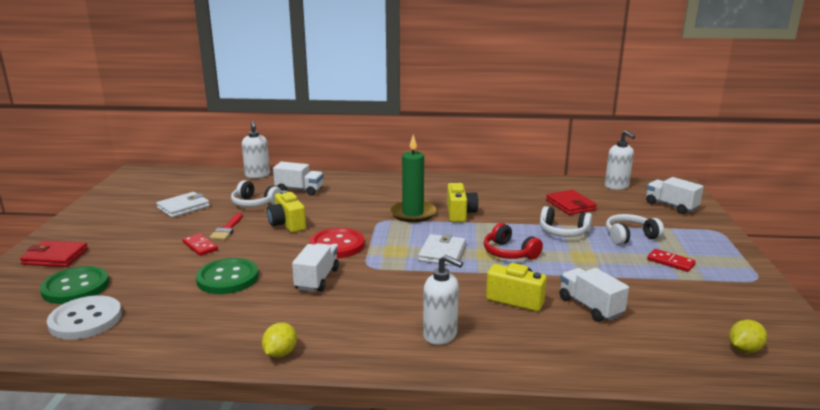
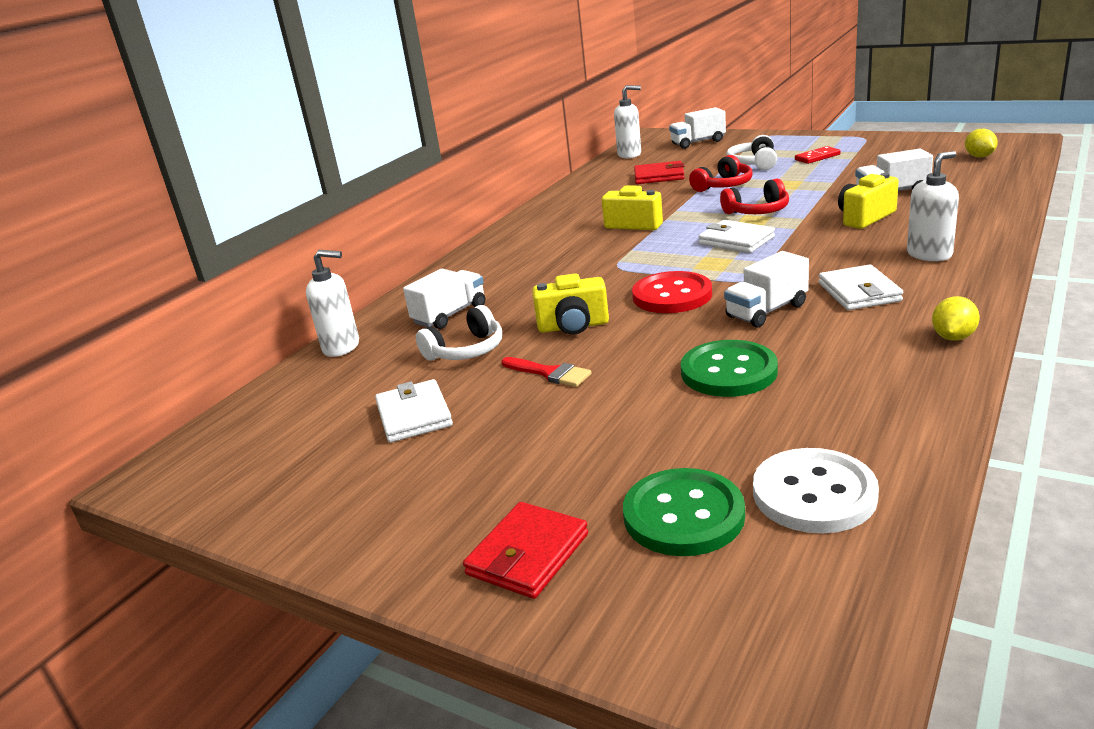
camera: 60 degrees left, 5 degrees up
red domino [182,233,218,256] -> none
yellow lemon [262,322,297,358] -> yellow lemon turned 75 degrees clockwise [932,296,980,341]
white truck [292,243,339,292] -> white truck turned 75 degrees counterclockwise [724,251,809,327]
green candle [390,135,437,222] -> none
white headphones [540,206,592,237] -> red headphones [689,155,752,192]
none -> white wallet [819,264,903,310]

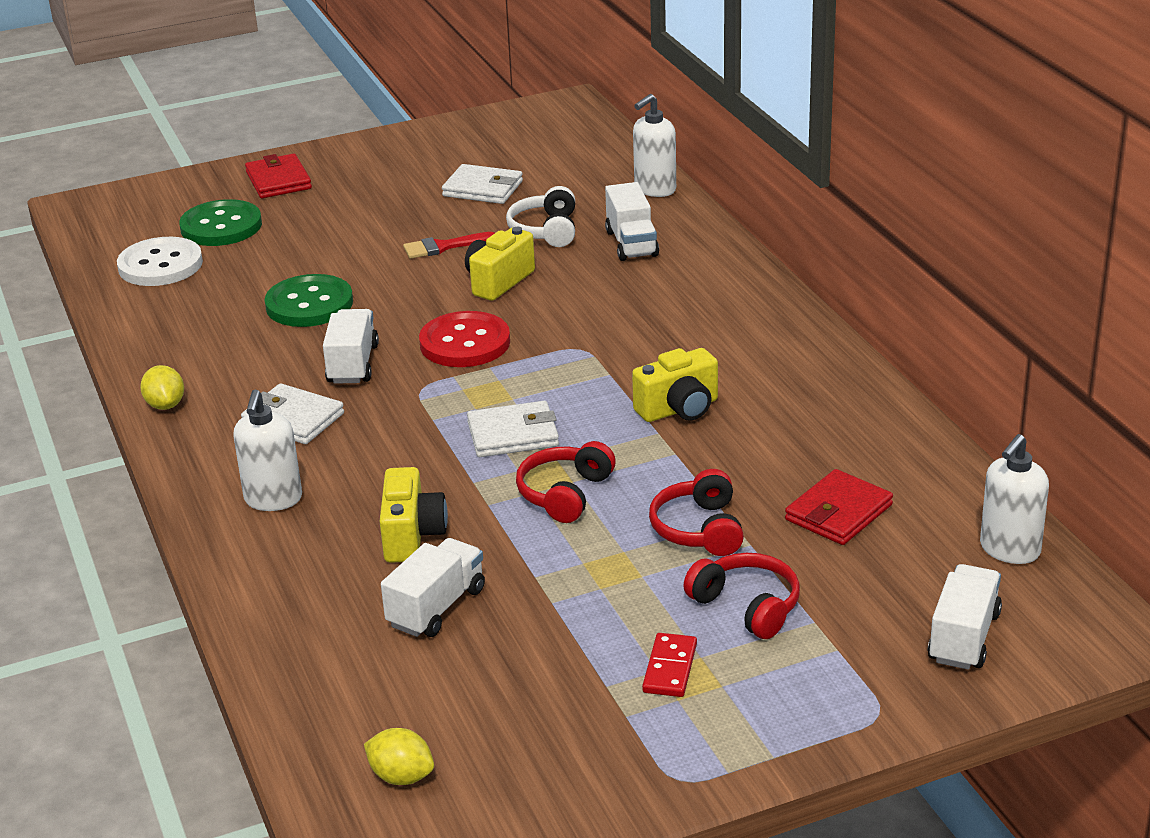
camera: 125 degrees right, 5 degrees up
white headphones [726,135,777,170] -> red headphones [683,553,800,639]

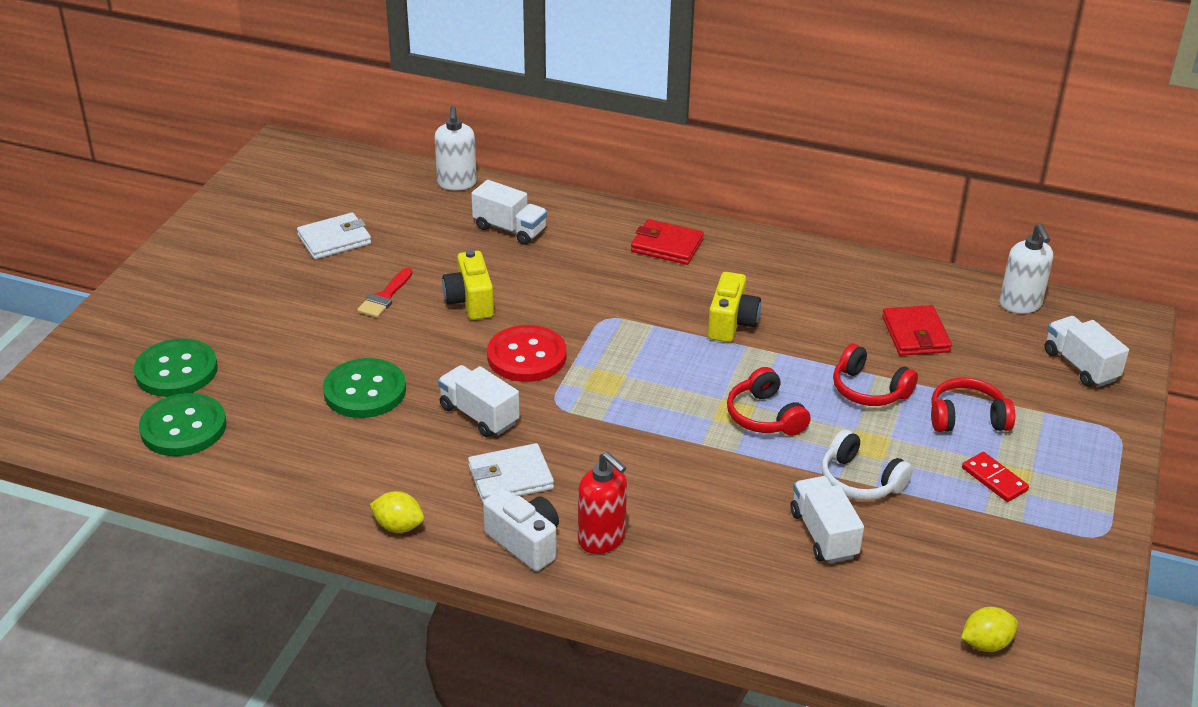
camera: 50 degrees left, 5 degrees up
white button [117,237,203,286] -> green button [139,393,226,456]
white soap dispenser [233,389,302,511] -> red soap dispenser [578,452,627,554]
red wallet [245,154,312,198] -> red wallet moved to [631,219,704,265]
yellow camera [379,467,448,563] -> none
white wallet [467,401,559,457] -> none
white headphones [506,186,575,247] -> white headphones moved to [822,429,913,500]
none -> white camera [483,488,559,571]

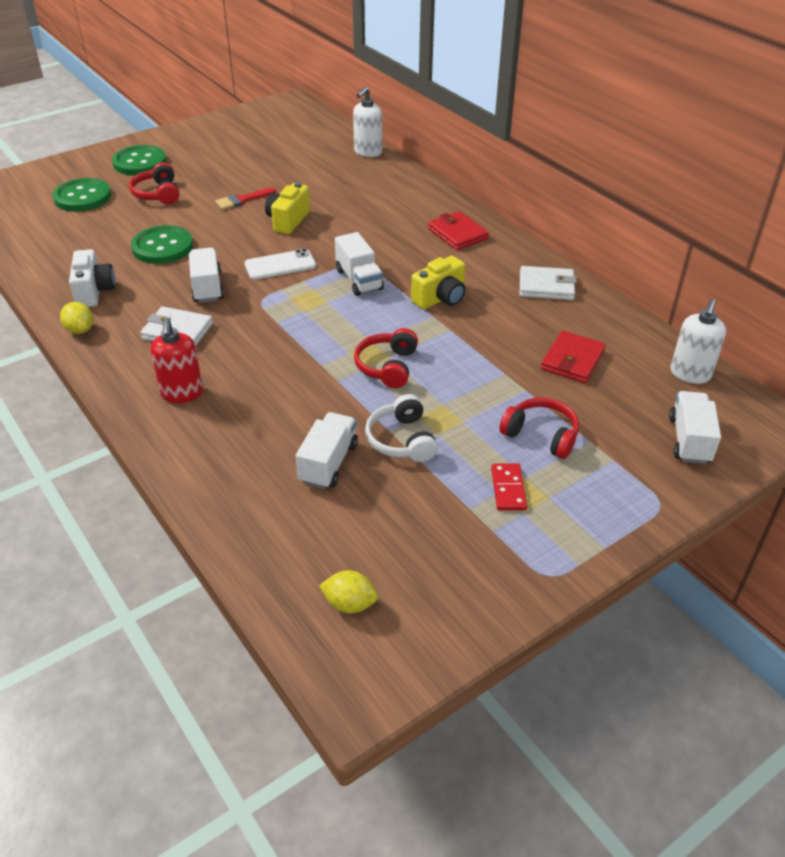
camera: 35 degrees right, 5 degrees up
green button [139,393,226,456] -> green button moved to [112,145,167,175]
white wallet [297,213,371,259] -> white wallet moved to [520,266,577,300]
white truck [471,180,547,245] -> white truck moved to [335,232,384,296]
white camera [483,488,559,571] -> white camera moved to [69,249,115,307]
red button [487,325,566,382] -> white phone [244,249,316,280]
red headphones [833,344,918,406] -> red headphones moved to [129,162,179,204]

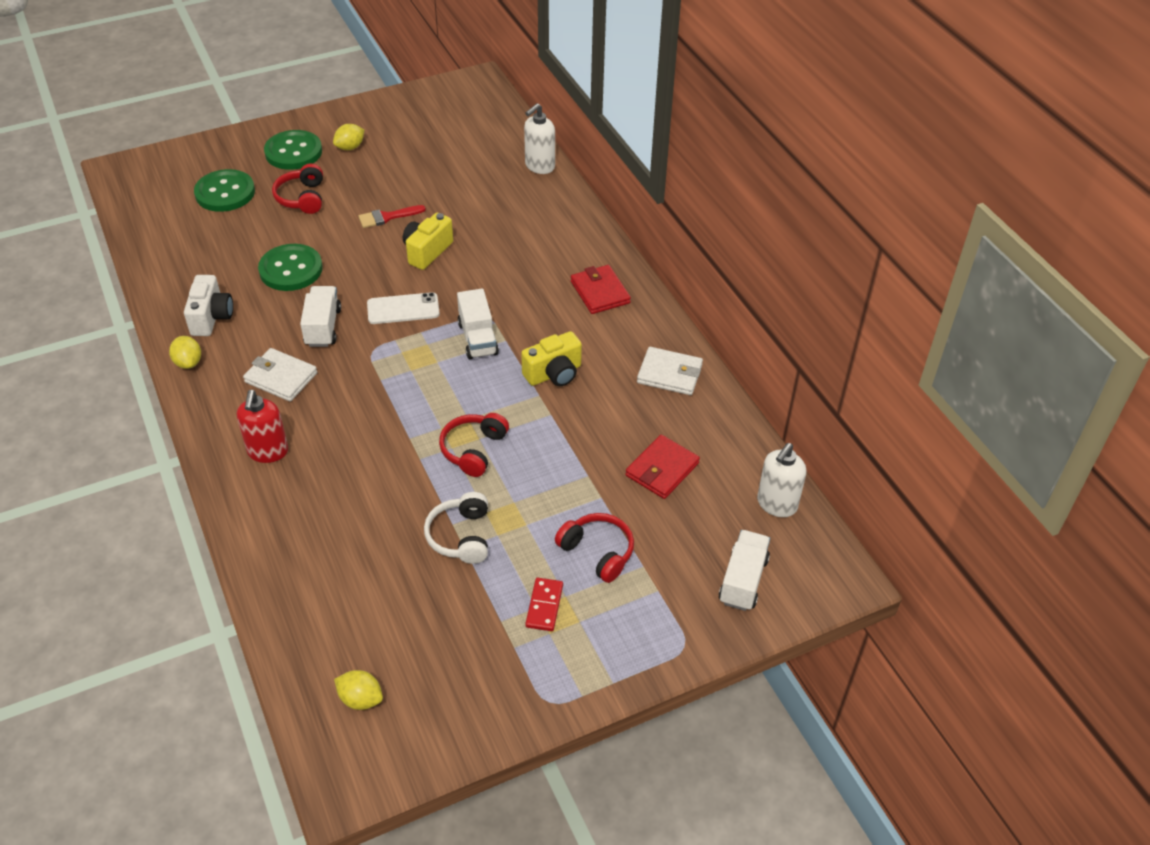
camera: 10 degrees right, 5 degrees up
white truck [296,412,358,489] -> none
none -> yellow lemon [333,124,364,150]

